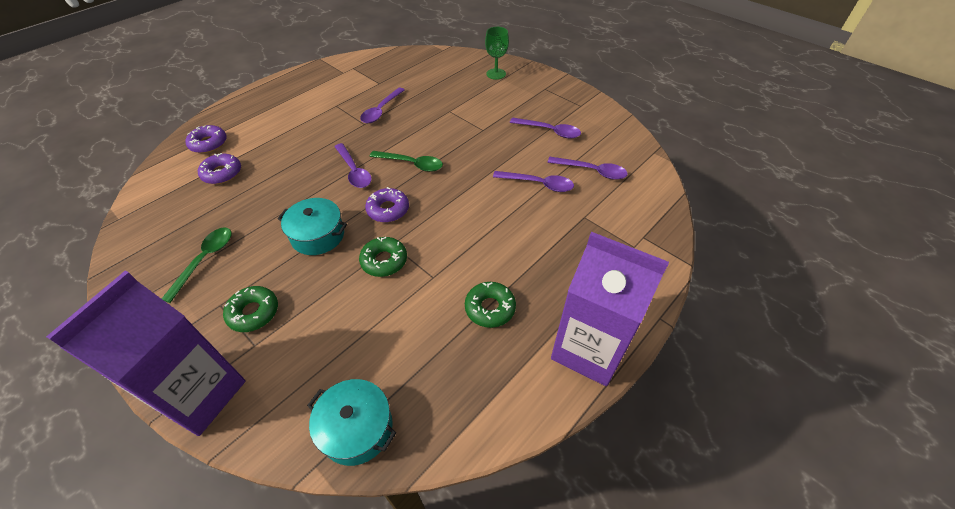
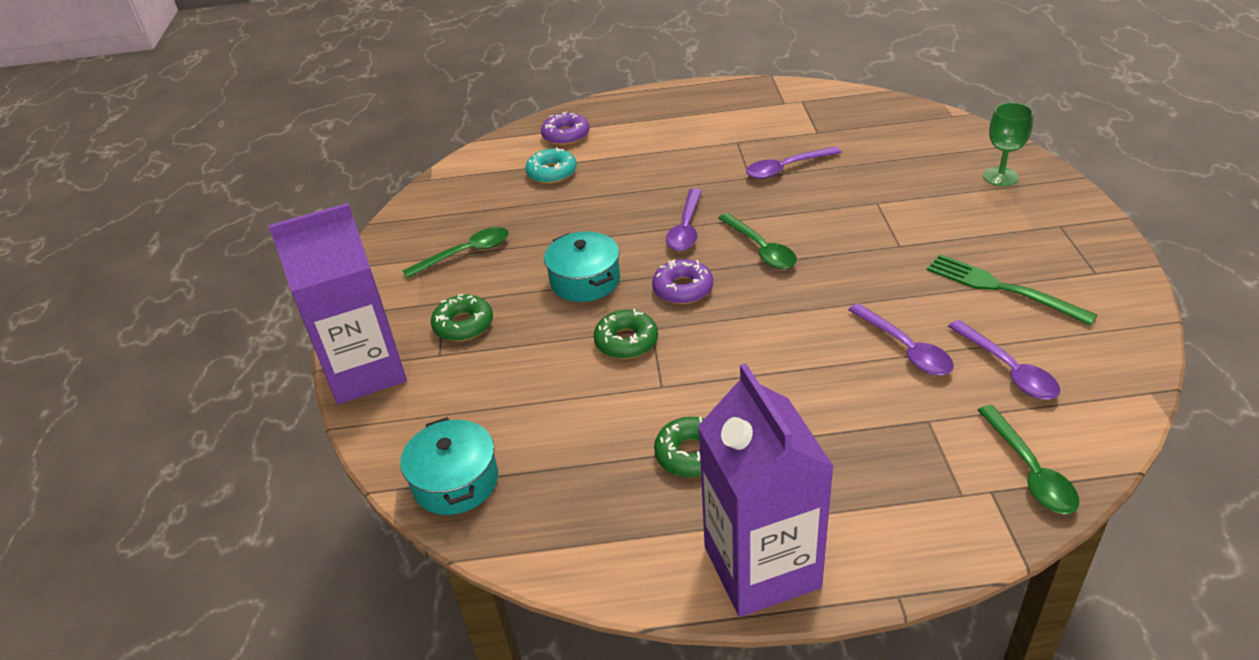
camera: 45 degrees right, 10 degrees down
purple donut [198,153,241,184] -> turquoise donut [525,147,577,184]
purple spoon [510,117,581,138] -> green fork [927,254,1097,326]
none -> green spoon [978,405,1079,514]

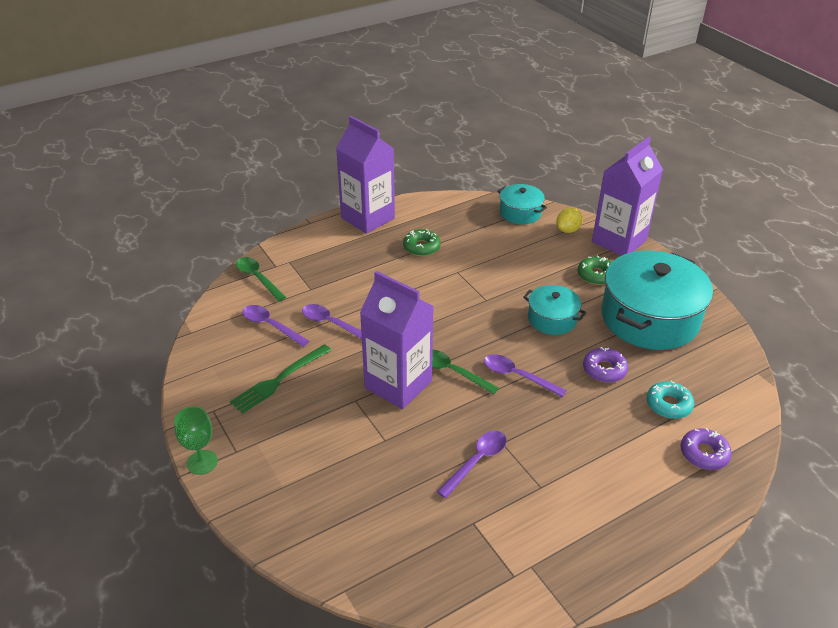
camera: 150 degrees right, 0 degrees up
green spoon [403,227,509,278] -> turquoise pot [601,250,713,350]
green donut [594,309,658,359] -> none
purple donut [652,259,713,304] -> purple donut moved to [583,347,628,383]
purple spoon [666,189,702,251] -> purple spoon turned 45 degrees counterclockwise [484,354,567,397]
green fork [927,254,1097,326] -> green fork turned 120 degrees clockwise [230,344,332,414]
green goblet [983,102,1034,186] -> green goblet moved to [174,406,218,475]
none -> purple carton [360,271,434,409]
none -> yellow lemon [556,208,583,233]

